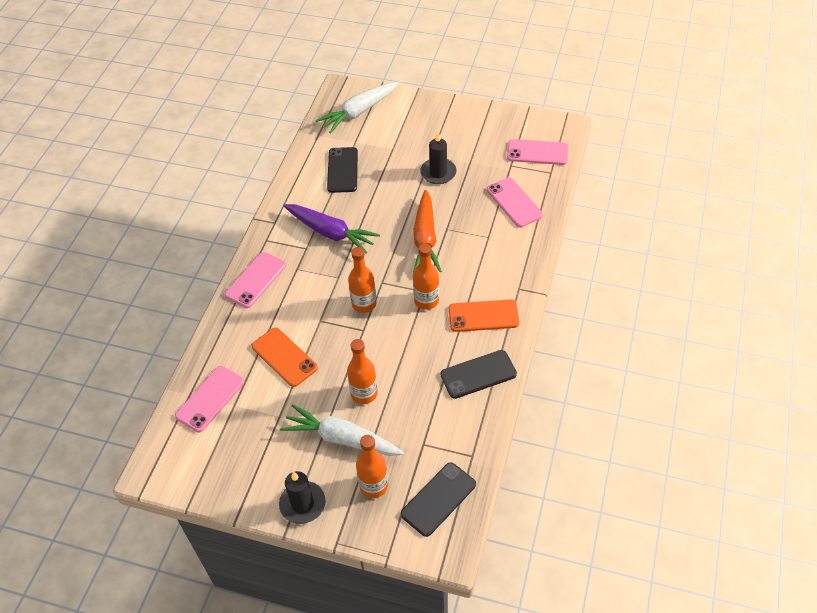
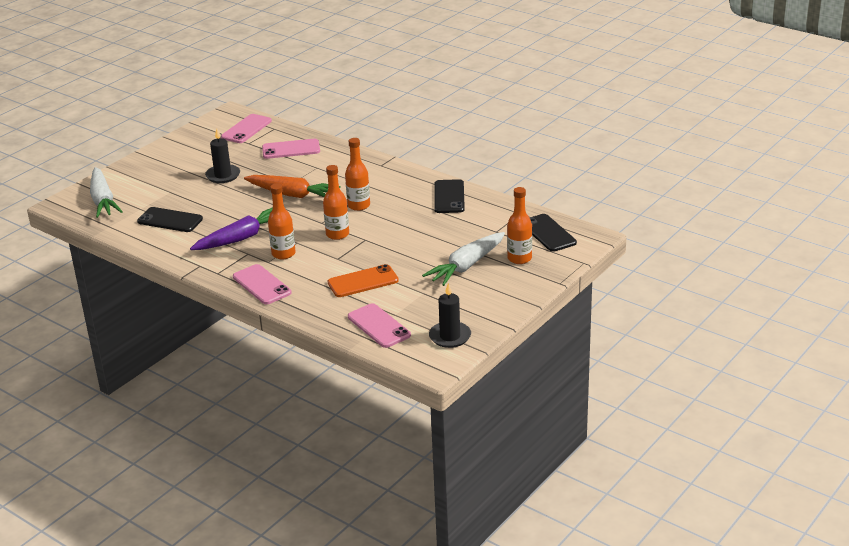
camera: 70 degrees left, 20 degrees down
black candle [279,471,326,524] -> black candle moved to [429,283,471,348]
orange bottle [347,339,378,404] -> orange bottle moved to [268,183,296,259]
orange phone [449,299,519,332] -> none

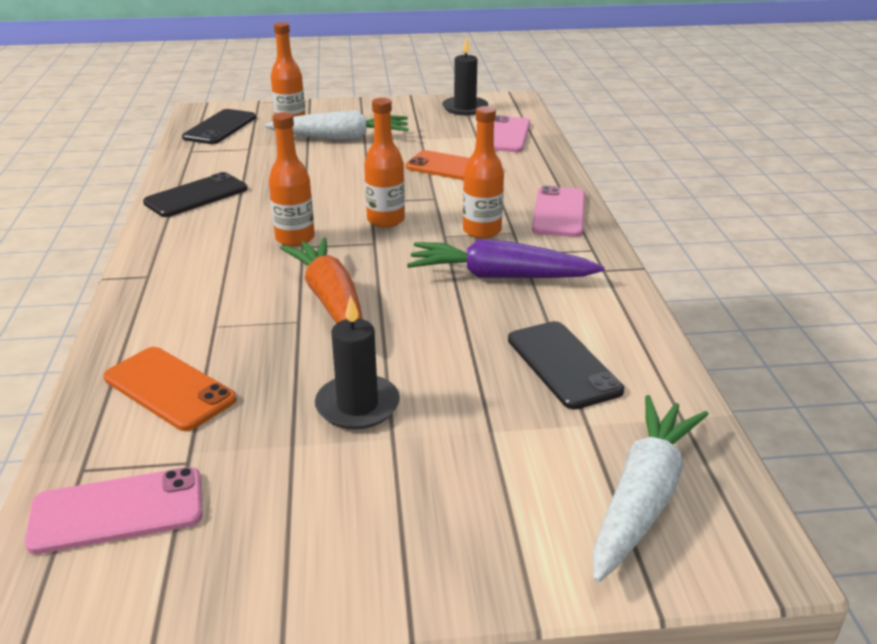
camera: 135 degrees left, 0 degrees up
pink phone [262,139,320,159] -> orange phone [104,347,237,431]

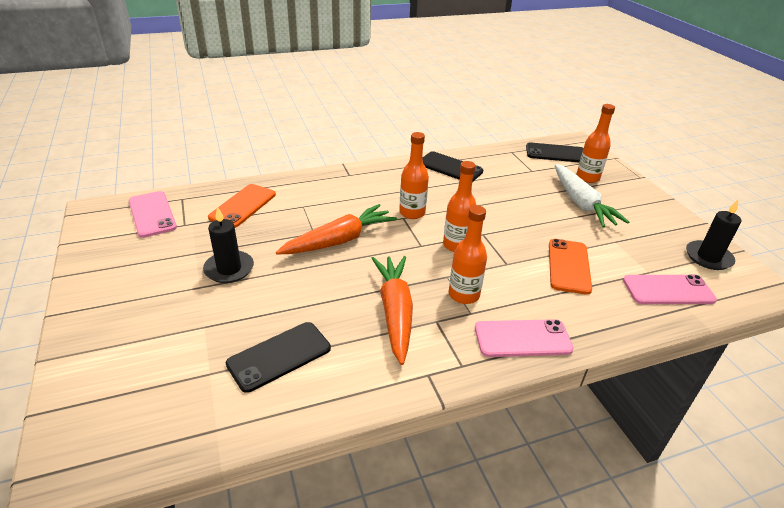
camera: 75 degrees right, 5 degrees up
purple carrot [407,239,605,278] -> orange carrot [371,256,413,365]
white carrot [592,395,709,583] -> none

